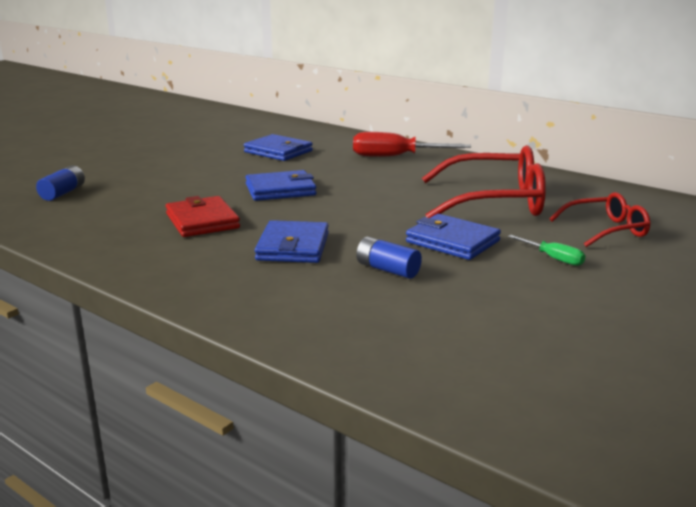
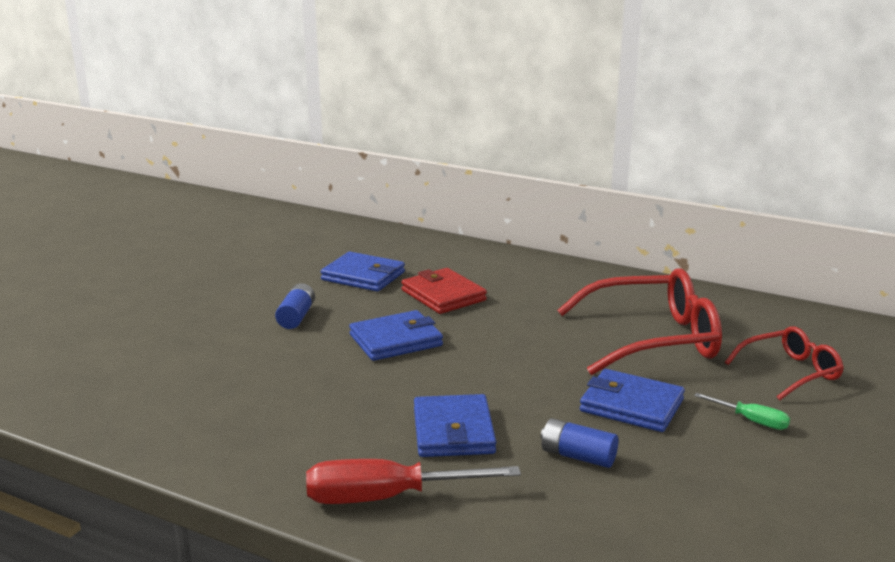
camera: 10 degrees left, 0 degrees up
blue battery [36,165,85,201] -> blue battery moved to [275,283,315,329]
red wallet [166,196,240,237] -> red wallet moved to [401,268,487,314]
red screwdriver [353,132,471,157] -> red screwdriver moved to [306,459,521,504]

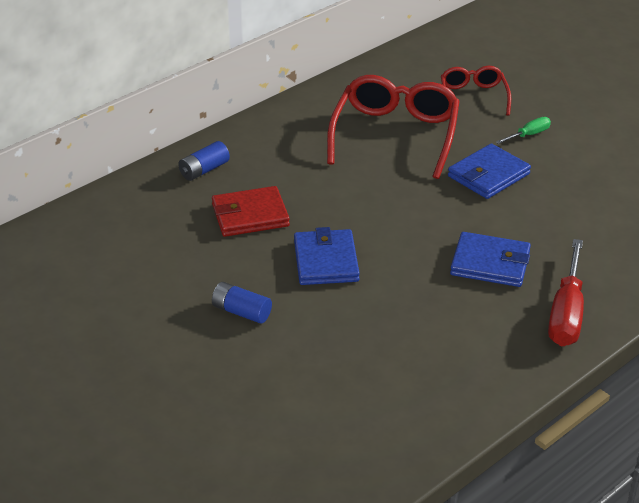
camera: 70 degrees left, 15 degrees up
blue wallet [321,252,405,292] -> none
blue battery [541,418,618,468] -> blue battery moved to [178,141,230,181]

